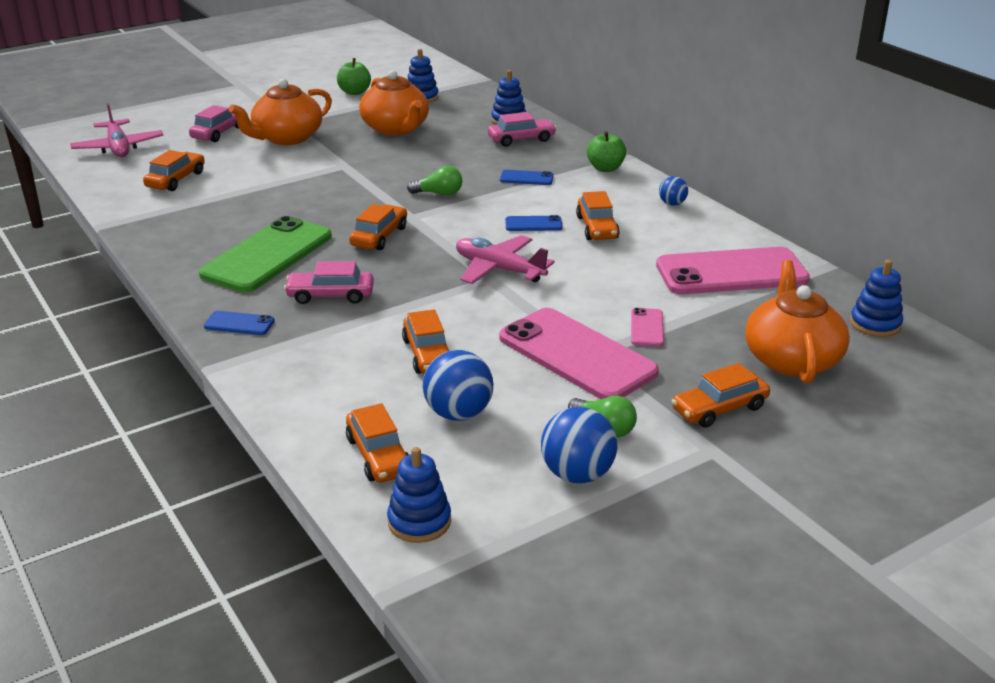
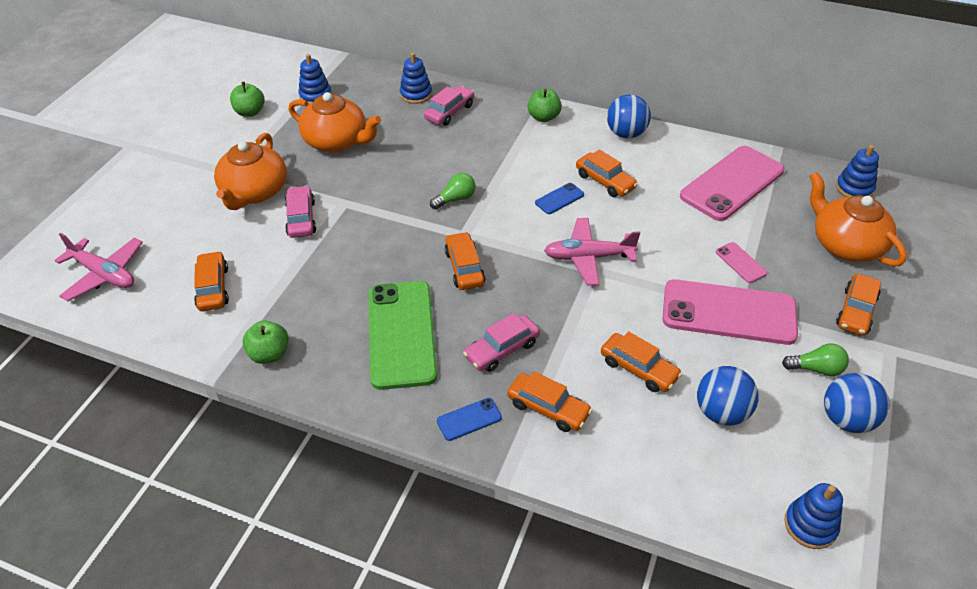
camera: 35 degrees left, 15 degrees up
pink car [189,105,239,142] -> pink car moved to [285,186,316,238]
orange car [346,403,409,482] -> orange car moved to [507,371,592,432]
blue phone [500,170,554,185] -> none
blue ball [659,176,688,205] -> blue ball [607,94,651,138], size x1.78
none -> green apple [243,321,289,364]

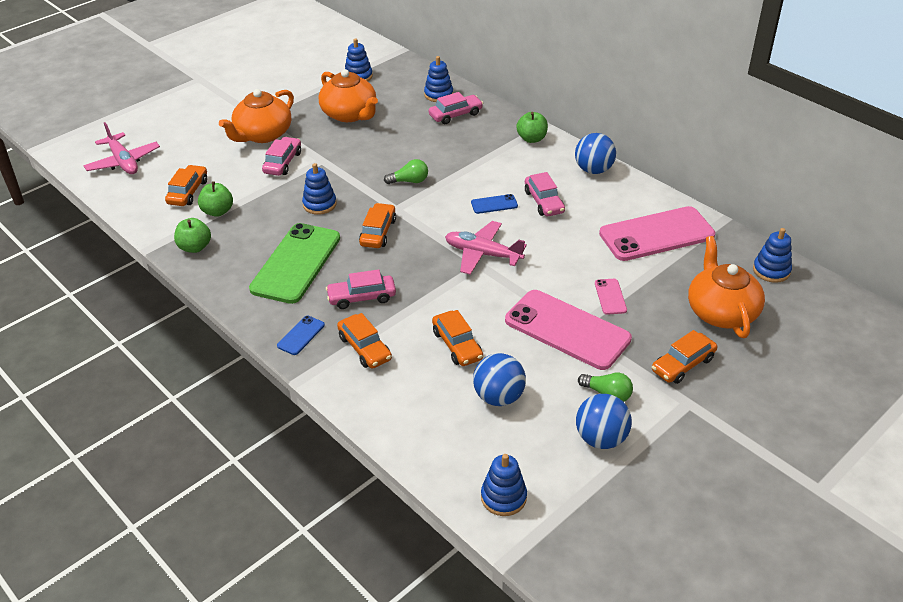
camera: 25 degrees right, 5 degrees down
green apple [230,82,264,117] -> green apple moved to [198,181,233,217]
blue phone [437,398,502,441] -> blue phone turned 60 degrees counterclockwise [277,316,325,355]
orange car [576,149,638,197] -> pink car [525,172,565,216]
none -> blue stacking toy [302,163,337,215]

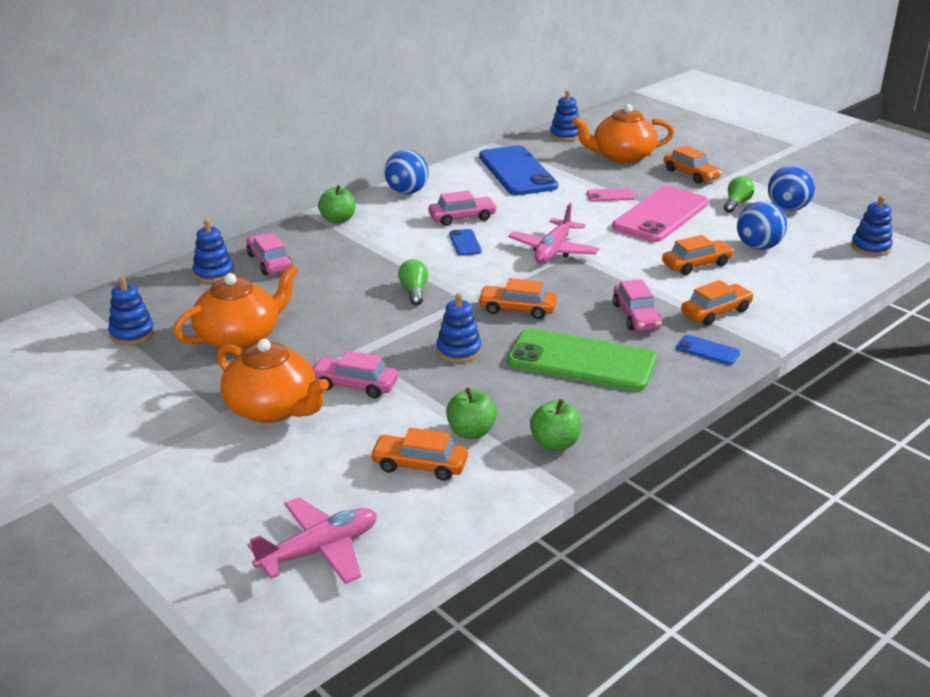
camera: 90 degrees left, 10 degrees down
pink phone [599,206,715,261] -> blue phone [479,145,558,195]

